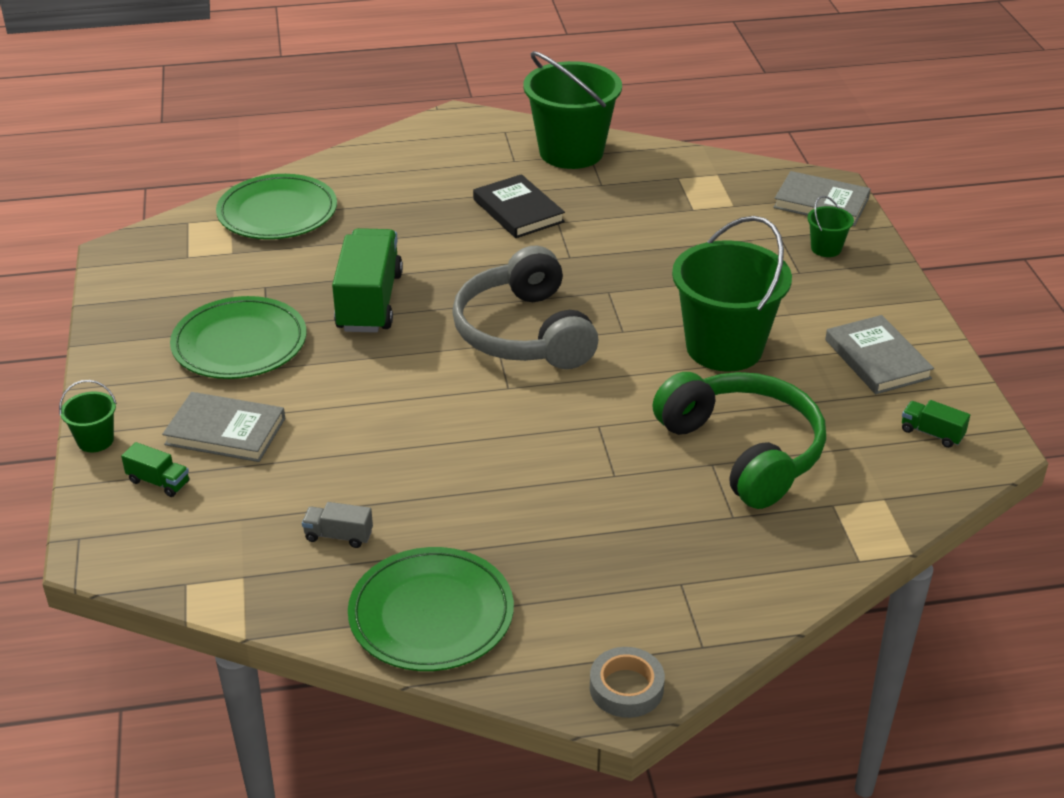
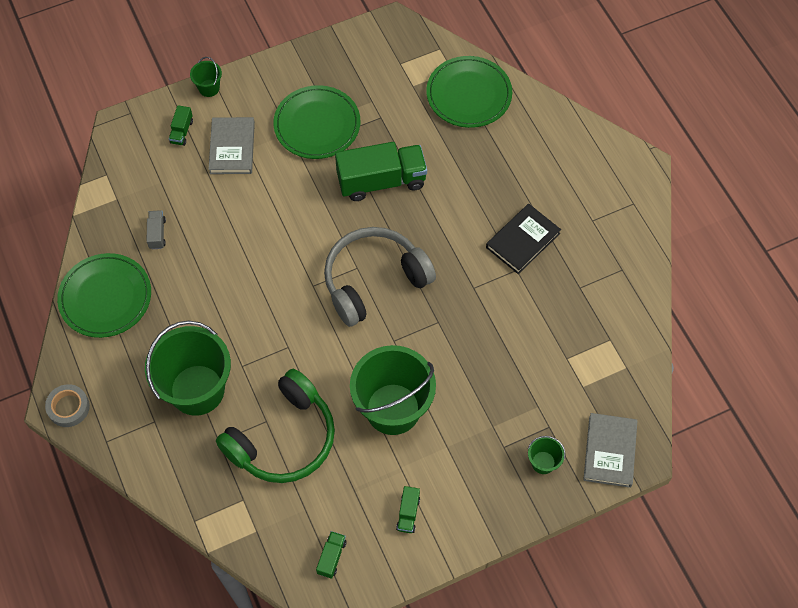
camera: 75 degrees right, 25 degrees up
green bucket [523,51,622,169] -> green bucket moved to [145,321,231,416]
grey book [825,315,934,394] -> green truck [396,486,420,533]

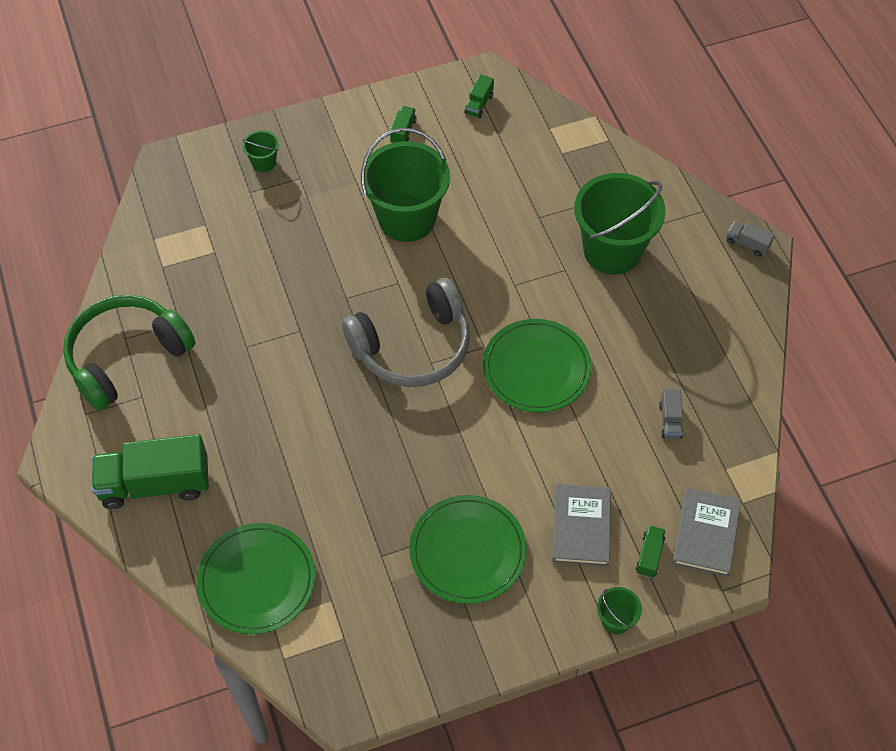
camera: 175 degrees left, 5 degrees down
grey tape [45,384,90,427] -> grey truck [727,221,775,256]
green plate [57,253,151,338] -> green plate moved to [483,319,591,412]
green headphones [216,369,335,483] -> green headphones moved to [63,295,195,411]
green truck [335,142,427,201] -> green truck moved to [92,434,209,509]
black book [486,204,561,274] -> none
grey book [583,413,637,488] -> grey book moved to [673,488,741,577]

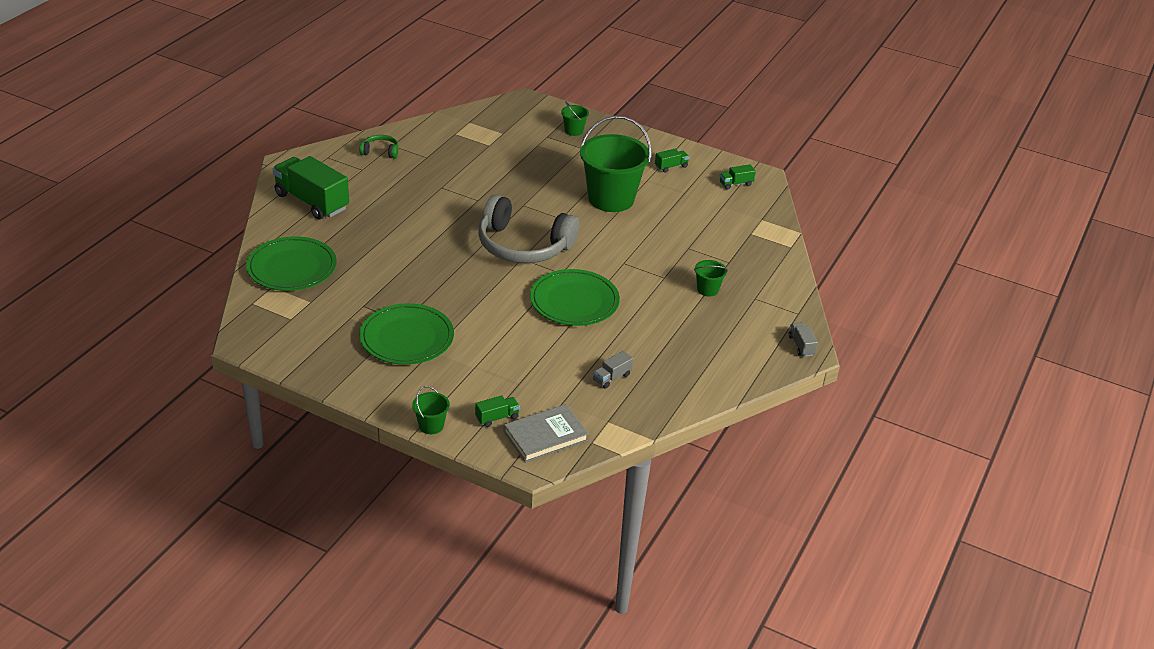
camera: 45 degrees right, 20 degrees down
green headphones [63,295,195,411] -> green headphones [359,135,398,159], size x0.43
grey book [552,484,611,567] -> none
green bucket [574,173,666,275] -> green bucket [694,260,728,296], size x0.43

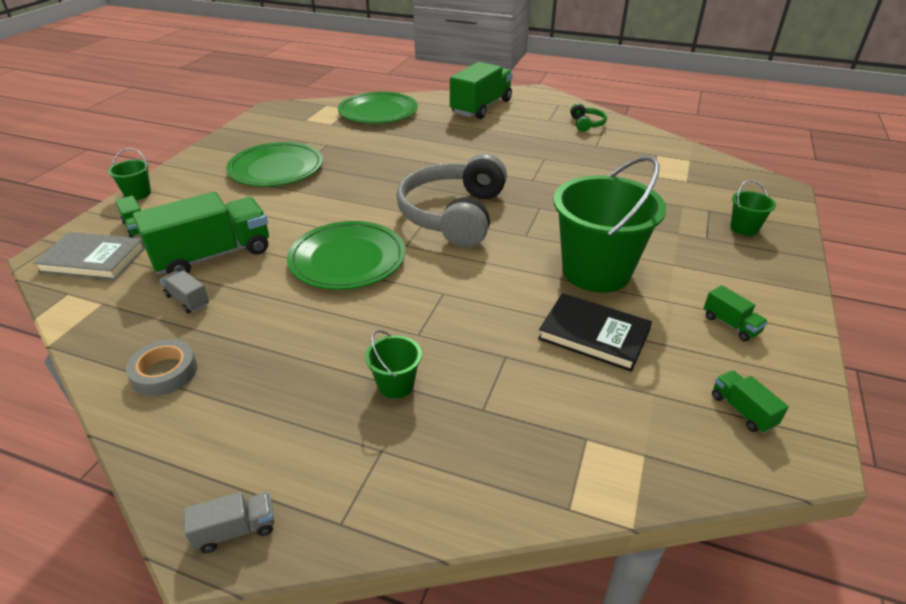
camera: 85 degrees right, 0 degrees up
grey book [504,404,589,462] -> grey book turned 45 degrees counterclockwise [33,232,145,280]
none -> grey tape [126,340,197,396]
none -> green truck [133,192,269,274]
none -> black book [538,293,652,372]

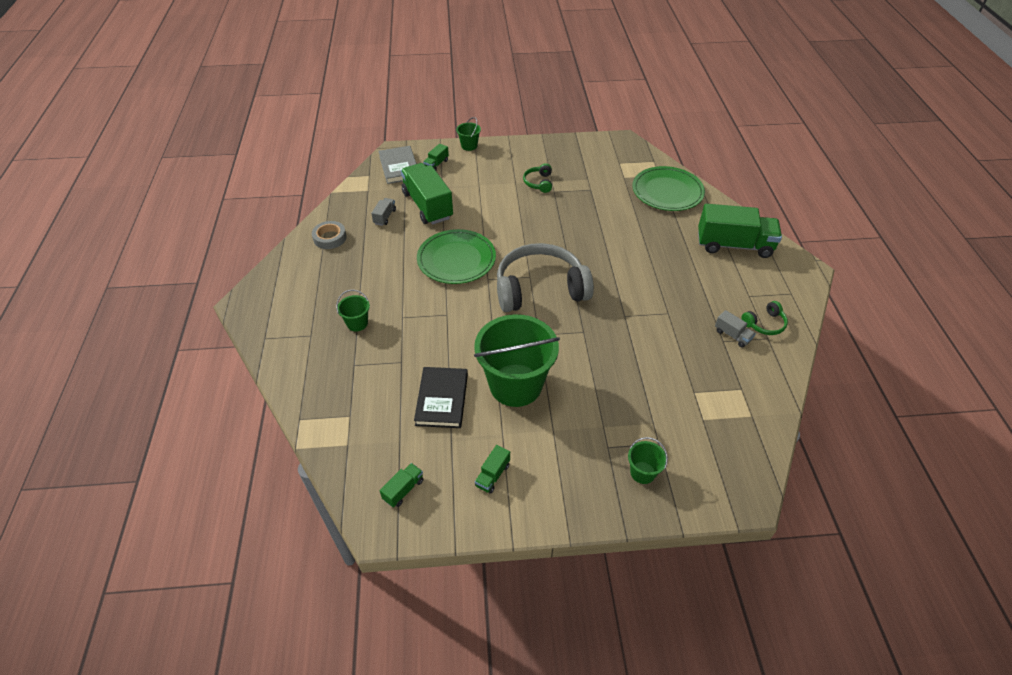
camera: 65 degrees right, 10 degrees up
green truck [133,192,269,274] -> green truck turned 150 degrees counterclockwise [401,163,453,224]
grey truck [184,492,274,553] -> grey truck moved to [715,310,756,347]
green plate [226,142,323,186] -> green headphones [523,163,552,193]

